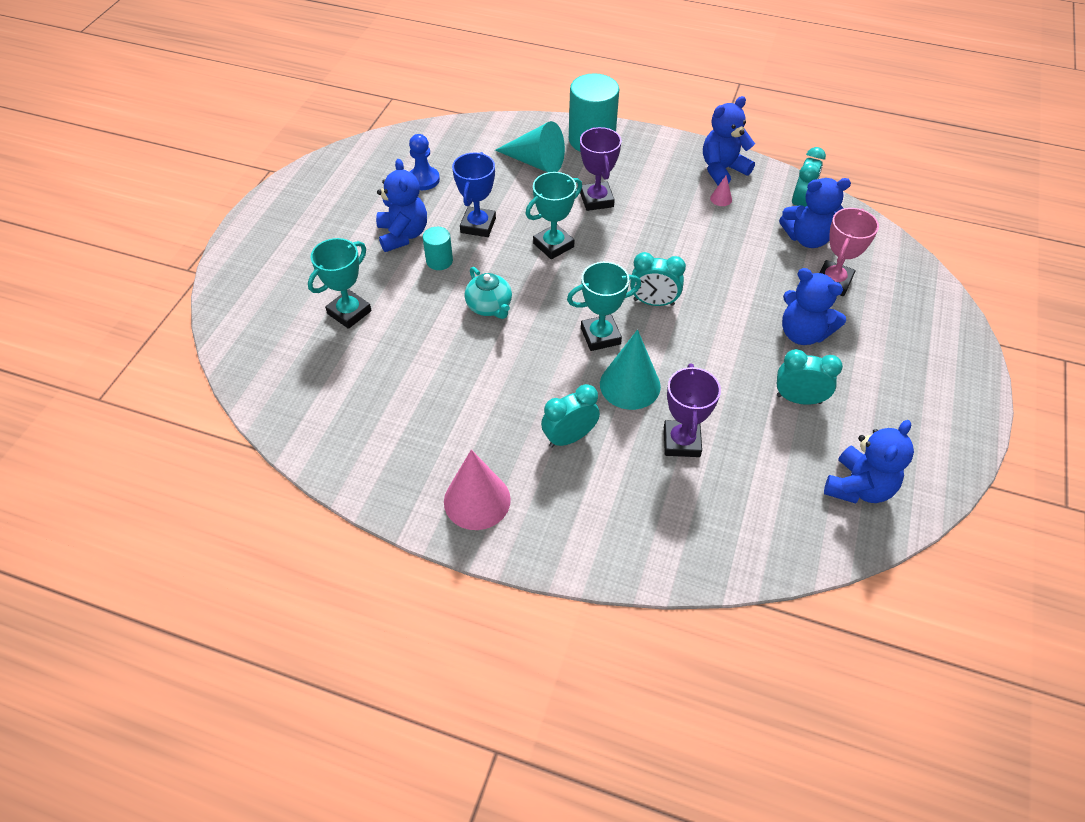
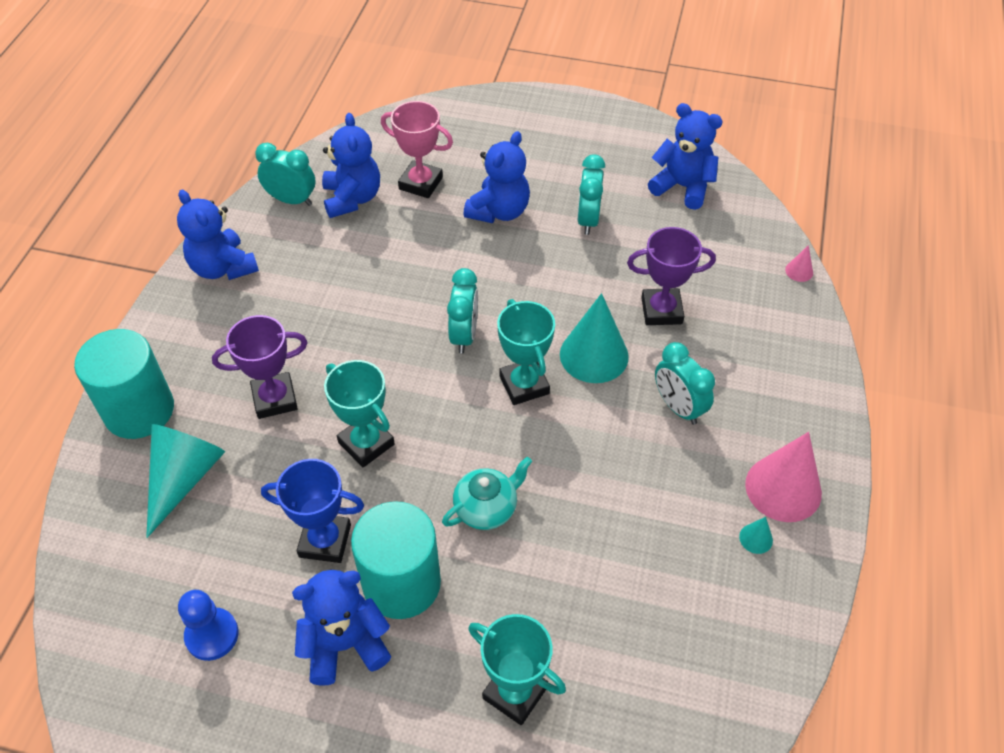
camera: 95 degrees left, 0 degrees up
turquoise cylinder [423,227,453,270] -> turquoise cylinder [351,501,441,619], size x1.97
pink cone [710,175,732,206] -> pink cone moved to [785,245,813,282]
none -> turquoise cone [739,517,773,554]

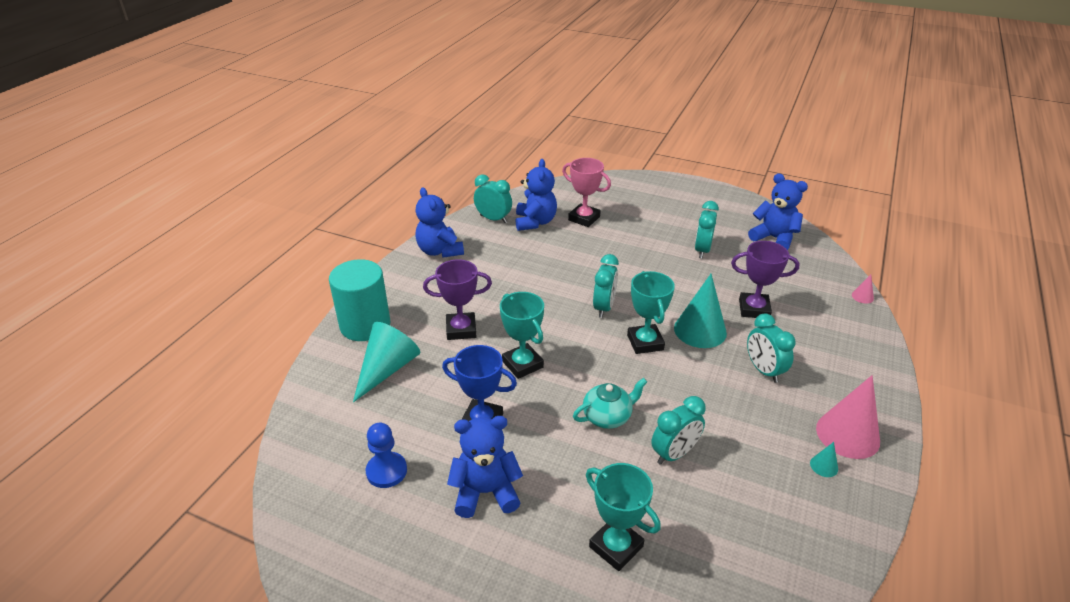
camera: 10 degrees right, 15 degrees down
turquoise cylinder [351,501,441,619] -> none
blue teddy bear [464,131,530,223] -> none
none -> turquoise clock [651,396,706,465]

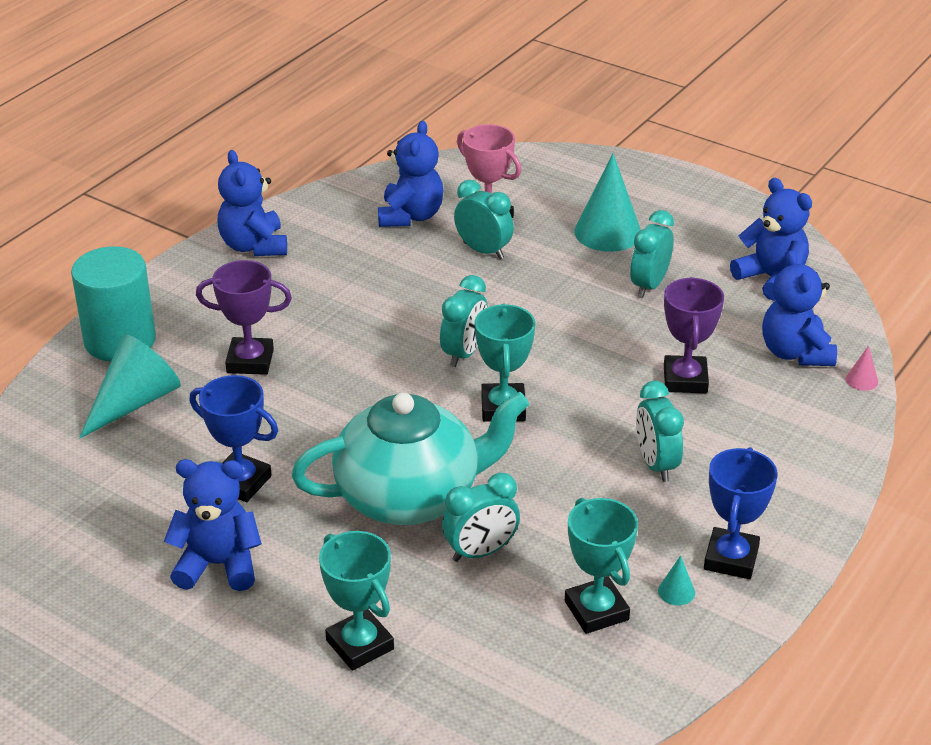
camera: 10 degrees right, 0 degrees up
blue pawn [366,423,407,488] -> none
turquoise clock [474,174,512,223] -> turquoise clock moved to [454,180,514,259]
turquoise trophy [500,292,544,379] -> turquoise trophy moved to [565,498,638,634]
turquoise teapot [573,378,647,429] -> turquoise teapot [291,392,529,525], size x2.11
turquoise cone [674,274,727,348] -> turquoise cone moved to [574,153,641,252]
purple trophy [731,241,800,318] -> purple trophy turned 75 degrees clockwise [664,277,724,393]
pink cone [816,375,880,459] -> blue trophy [704,447,778,579]
none -> blue teddy bear [762,250,837,366]

